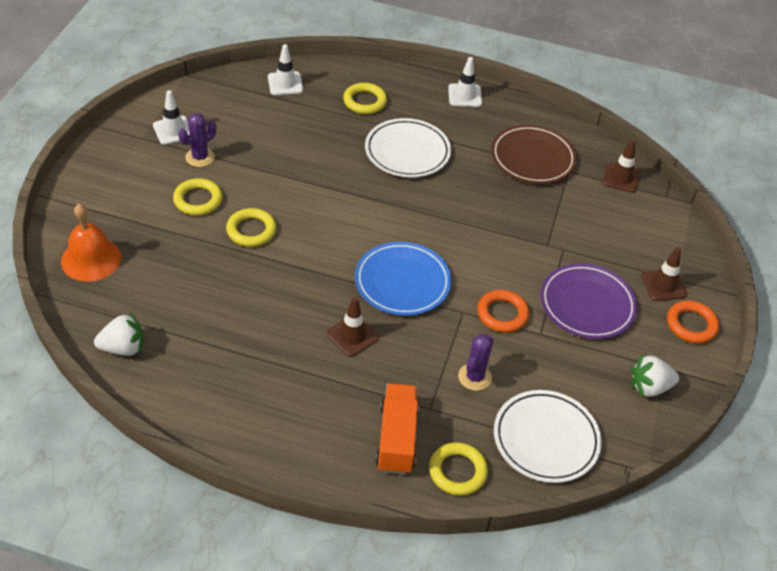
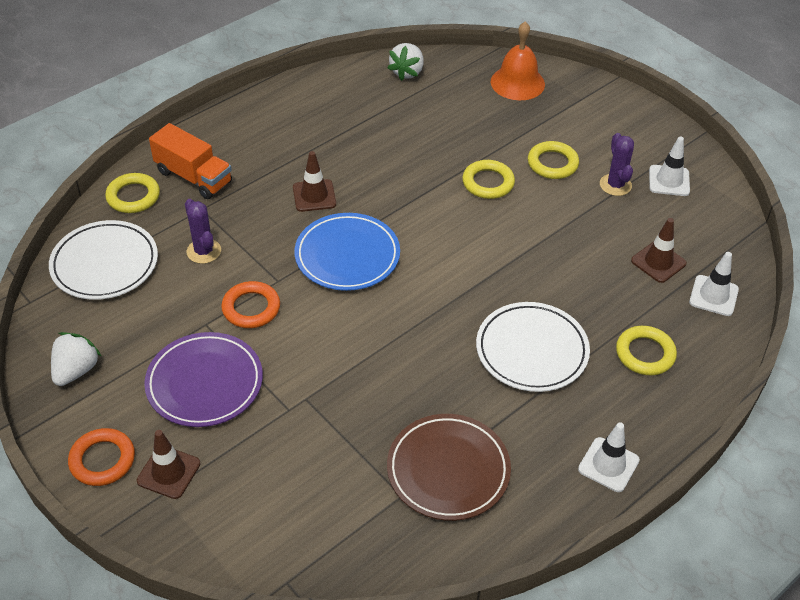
camera: 125 degrees right, 0 degrees up
brown traffic cone [602,139,640,193] -> brown traffic cone moved to [631,218,687,283]

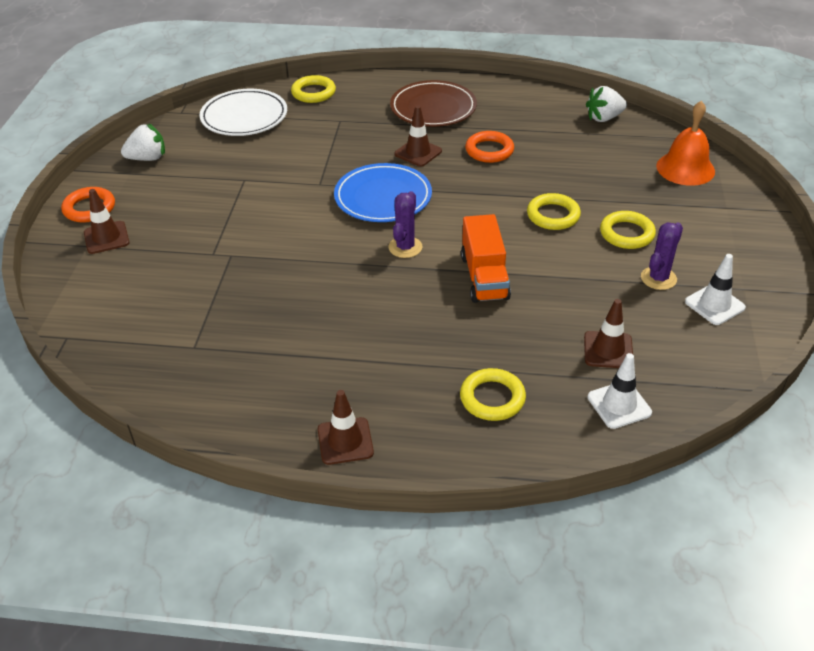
camera: 50 degrees right, 5 degrees down
purple plate [144,332,263,427] -> none
orange truck [149,123,232,199] -> orange truck moved to [461,214,511,303]
purple cactus [185,199,221,264] -> purple cactus moved to [388,191,422,258]
orange ring [221,281,280,328] -> orange ring moved to [465,131,514,163]
brown plate [387,414,511,521] -> brown plate moved to [390,80,477,127]
white plate [476,302,590,392] -> none
white traffic cone [578,422,640,492] -> brown traffic cone [318,390,374,465]

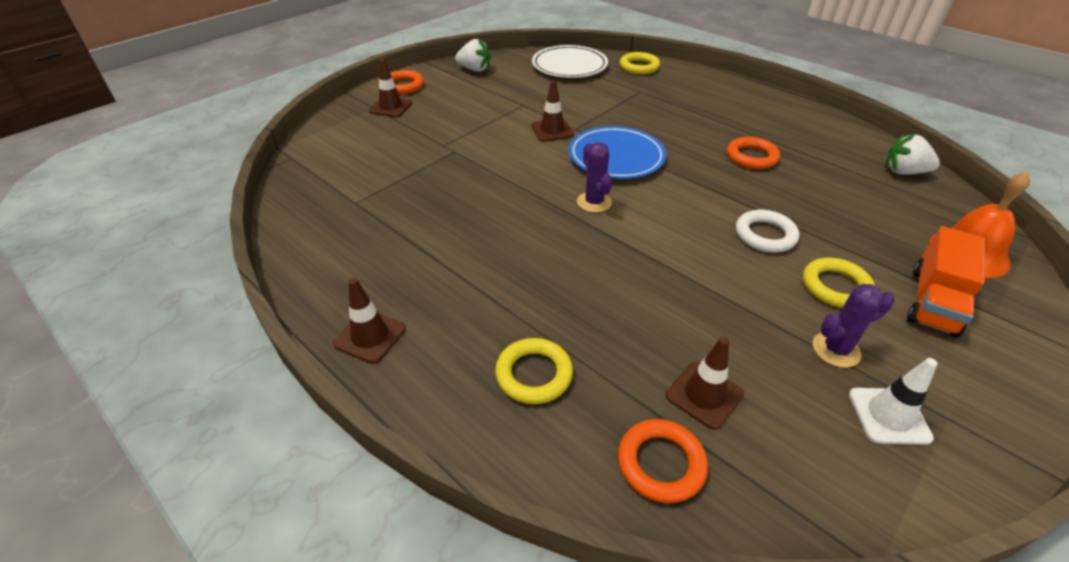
camera: 35 degrees right, 0 degrees up
purple cactus [388,191,422,258] -> purple cactus turned 75 degrees counterclockwise [577,142,612,213]
brown plate [390,80,477,127] -> none
brown traffic cone [394,105,442,167] -> brown traffic cone moved to [531,80,574,142]
orange truck [461,214,511,303] -> orange truck moved to [907,226,985,338]
yellow ring [527,193,581,230] -> white ring [736,210,799,253]
white traffic cone [588,353,652,429] -> orange ring [618,419,708,503]

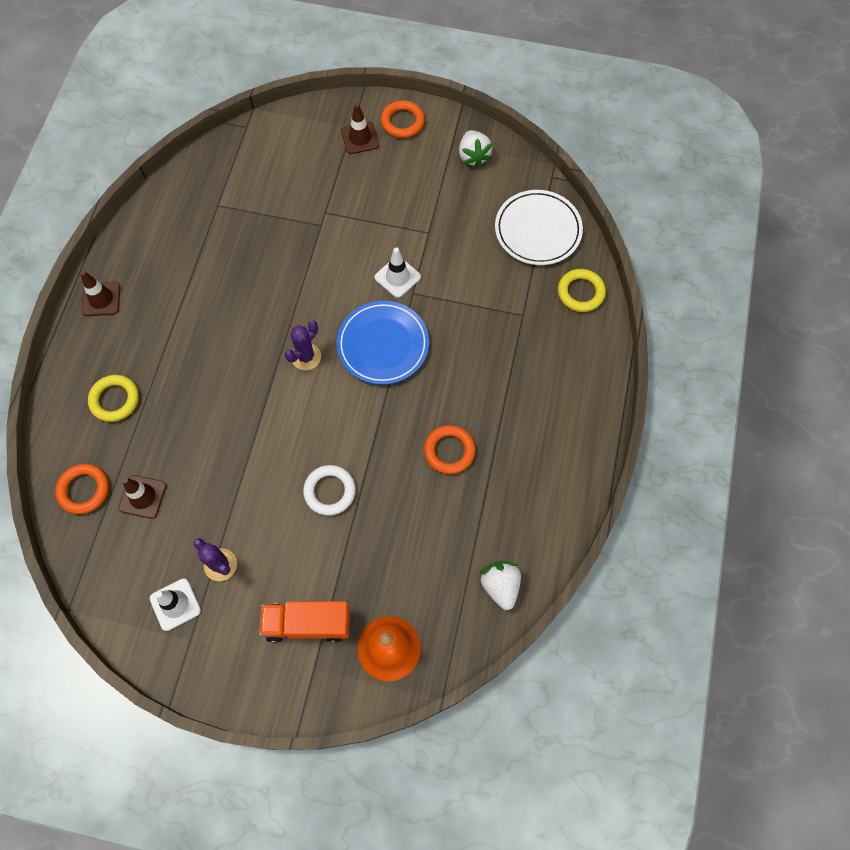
camera: 60 degrees right, 25 degrees up
brown traffic cone [531,80,574,142] -> white traffic cone [374,248,421,298]
yellow ring [803,258,875,308] -> none

